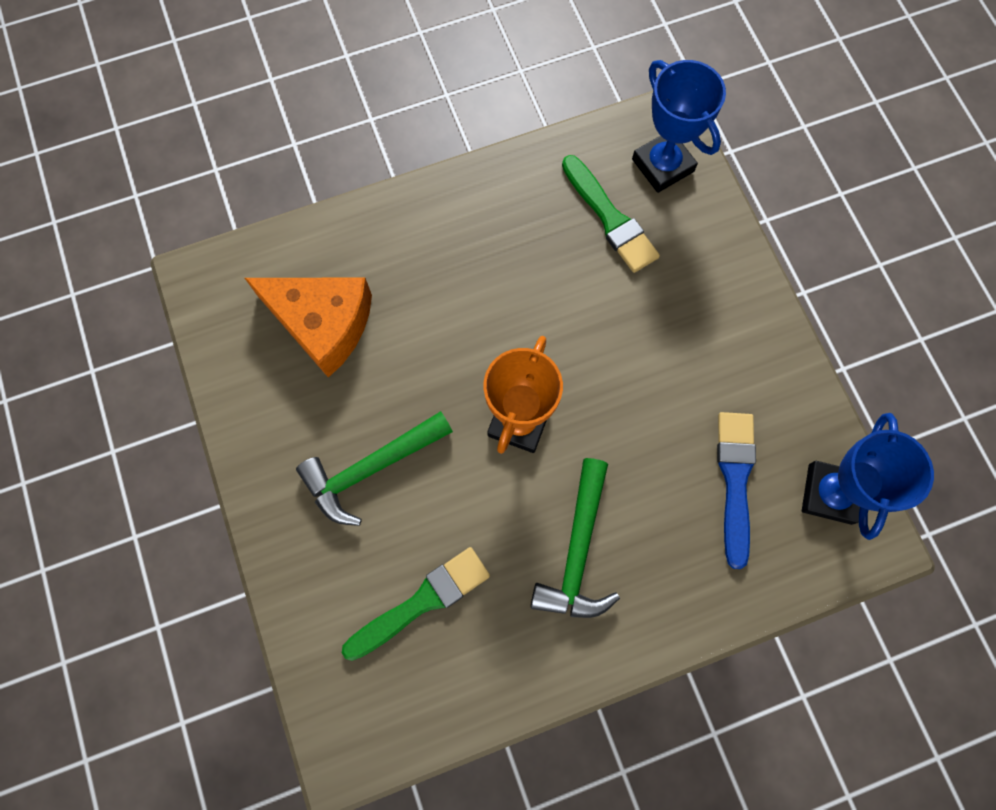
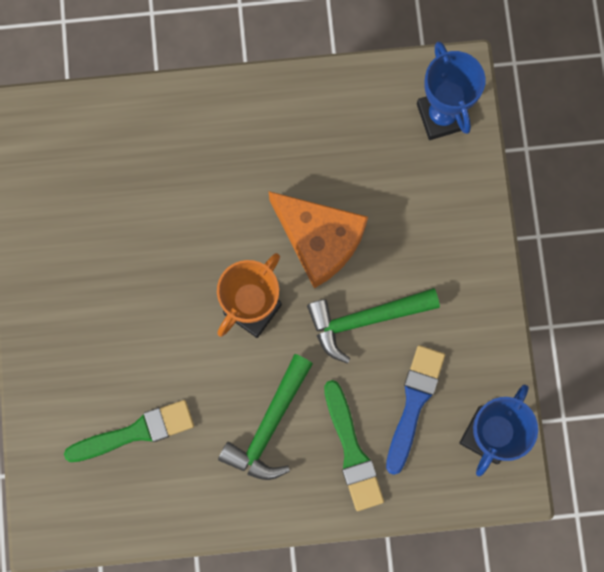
camera: 15 degrees right, 5 degrees up
orange cheese [245,277,372,378] -> orange cheese moved to [268,191,368,288]
green hammer [296,411,453,526] -> green hammer moved to [307,288,440,364]
green brush [562,155,660,273] -> green brush moved to [324,380,384,511]

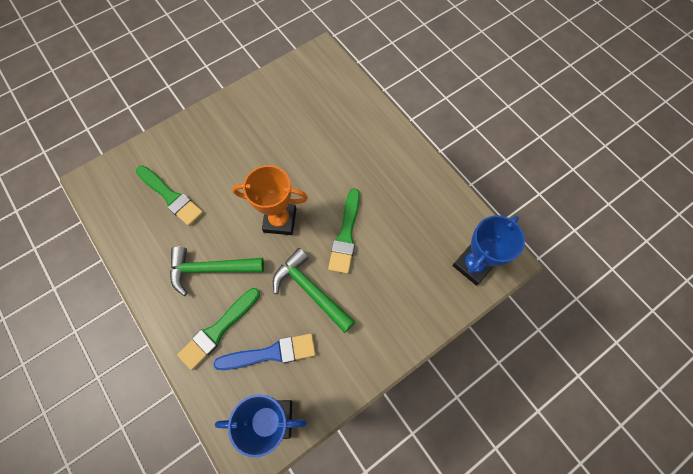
camera: 60 degrees right, 10 degrees down
orange cheese [268,191,368,288] -> green brush [328,188,360,274]

